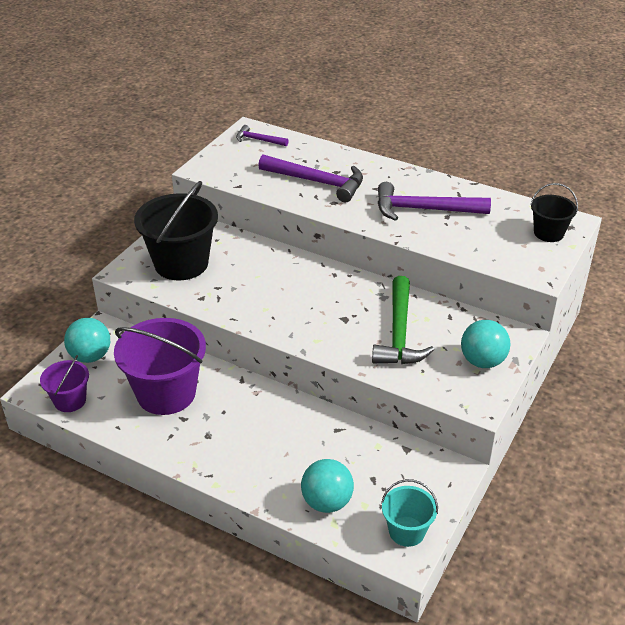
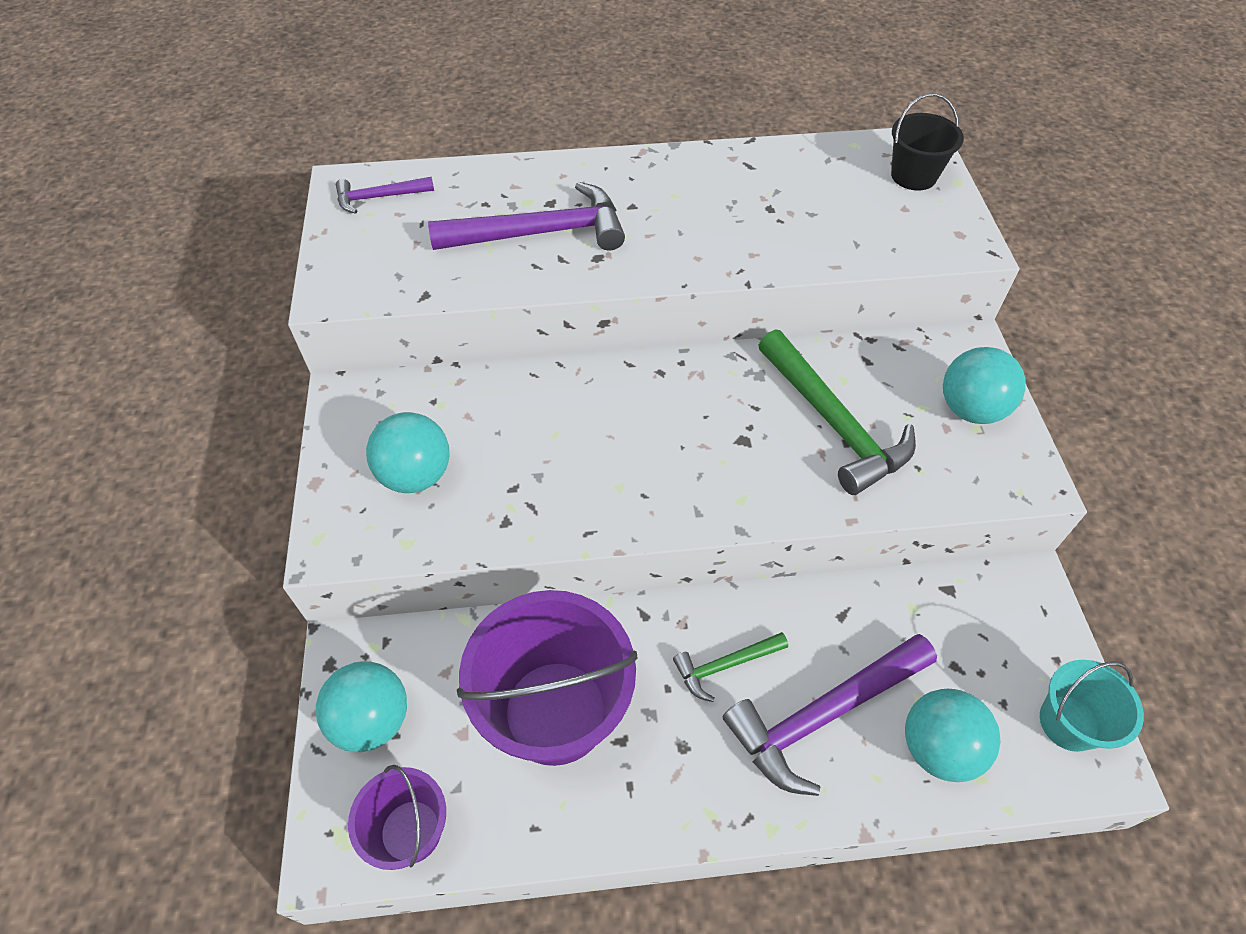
camera: 35 degrees left, 15 degrees up
black bucket [134,181,218,280] -> turquoise ball [366,412,450,493]
purple hammer [378,182,491,221] -> purple hammer moved to [723,634,937,796]
none -> green hammer [673,632,788,702]

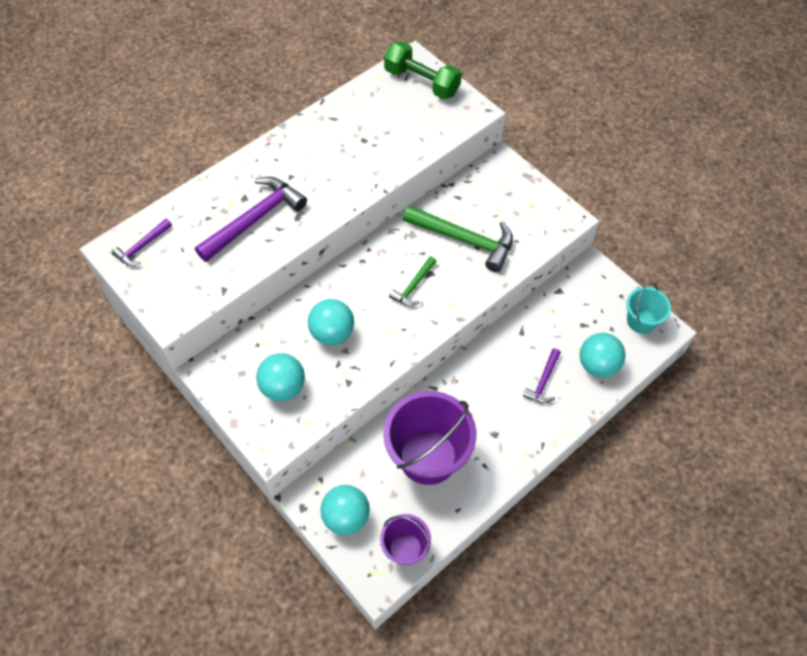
camera: 35 degrees left, 5 degrees up
green hammer [673,632,788,702] -> green hammer moved to [389,257,437,306]
purple hammer [723,634,937,796] -> purple hammer [523,348,561,403], size x0.53
black bucket [891,93,964,191] -> green dumbbell [384,41,462,99]
turquoise ball [943,347,1026,424] -> turquoise ball moved to [308,299,354,345]

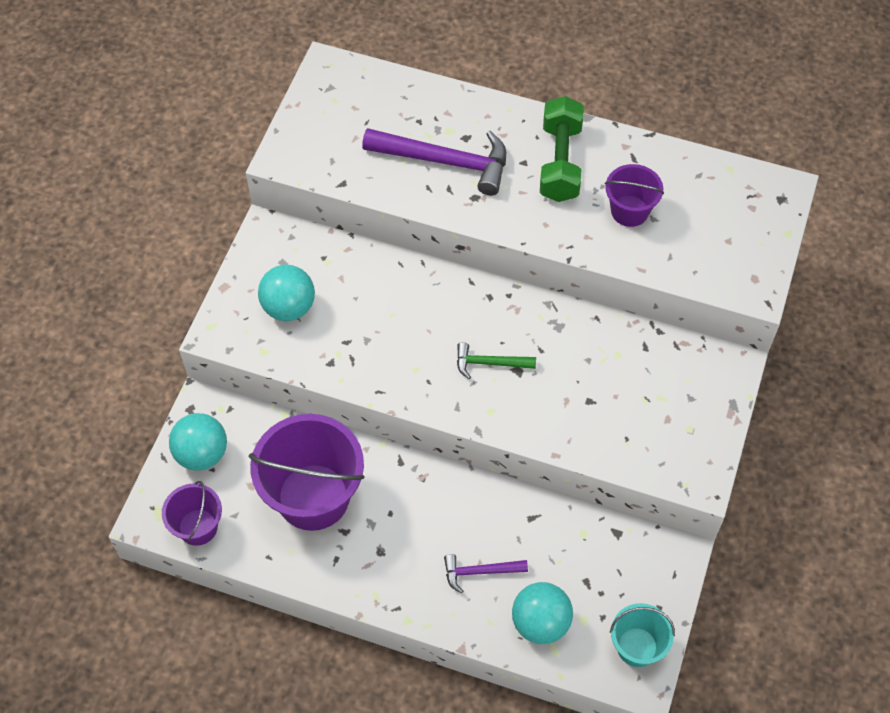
camera: 60 degrees right, 0 degrees up
purple hammer [112,219,172,266] -> none
turquoise ball [308,299,354,345] -> none
green dumbbell [384,41,462,99] -> green dumbbell moved to [540,96,584,202]
green hammer [403,205,513,272] -> none
none -> purple bucket [605,164,664,227]

